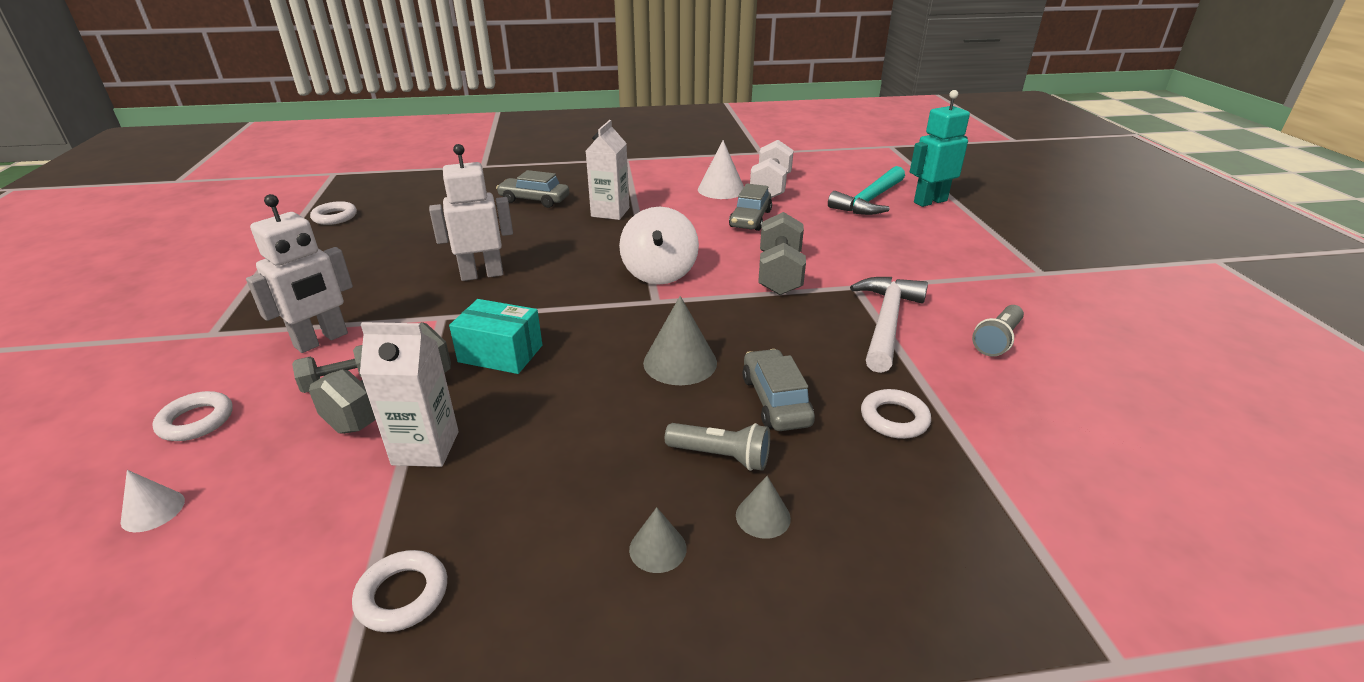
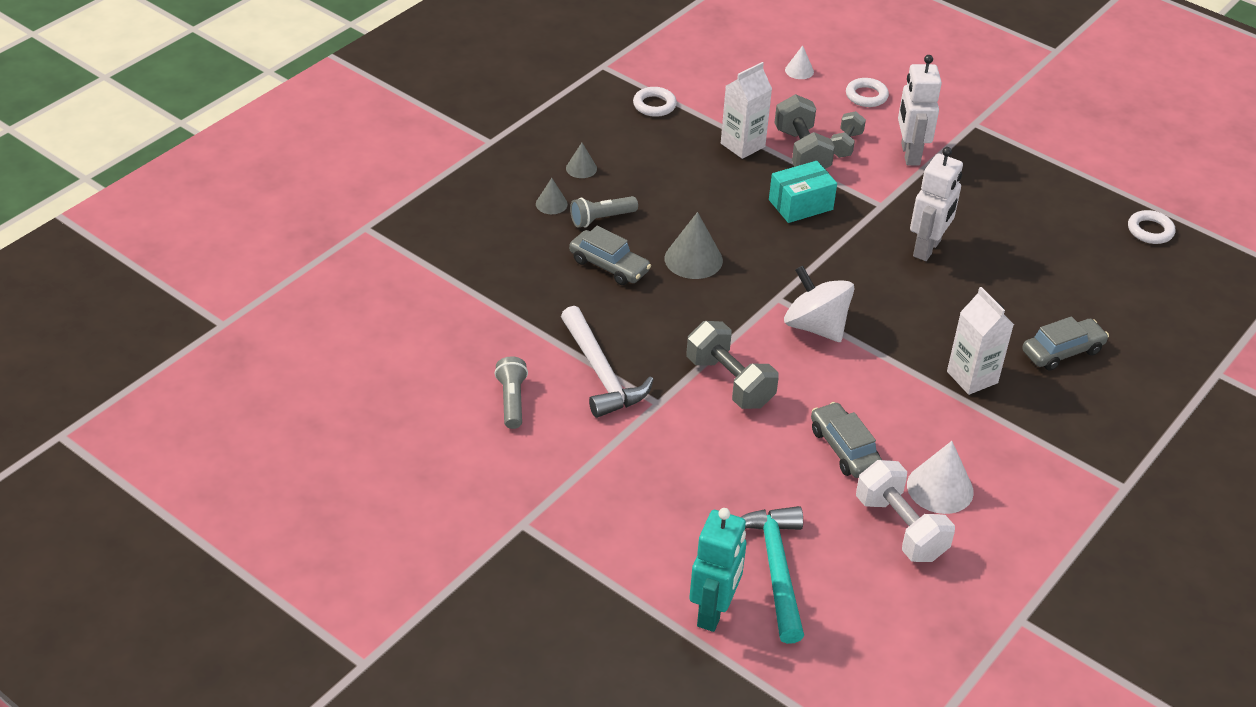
camera: 135 degrees right, 10 degrees up
white ring [861,389,931,439] -> none

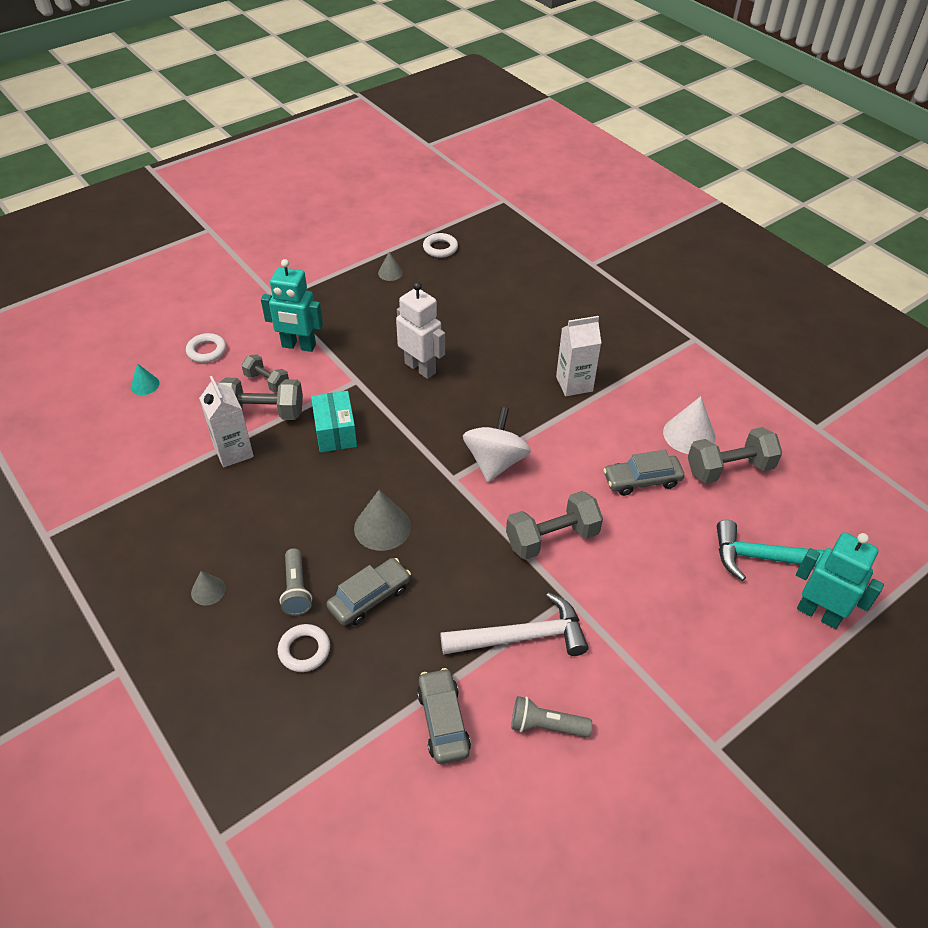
camera: 75 degrees left, 5 degrees up
grey cone [536,178,568,214] -> grey cone moved to [378,252,403,281]
white ring [633,87,677,117] -> white ring moved to [278,624,330,672]
white spinning top [784,266,854,342] -> white spinning top turned 135 degrees clockwise [463,407,531,482]
white cone [785,45,814,79] -> turquoise cone [131,363,160,395]
white dumbbell [856,460,955,562] -> grey dumbbell [688,427,782,484]
white robot [898,55,942,166] -> turquoise robot [261,259,323,352]
grey car [1022,316,1109,371] -> grey car moved to [417,668,471,764]

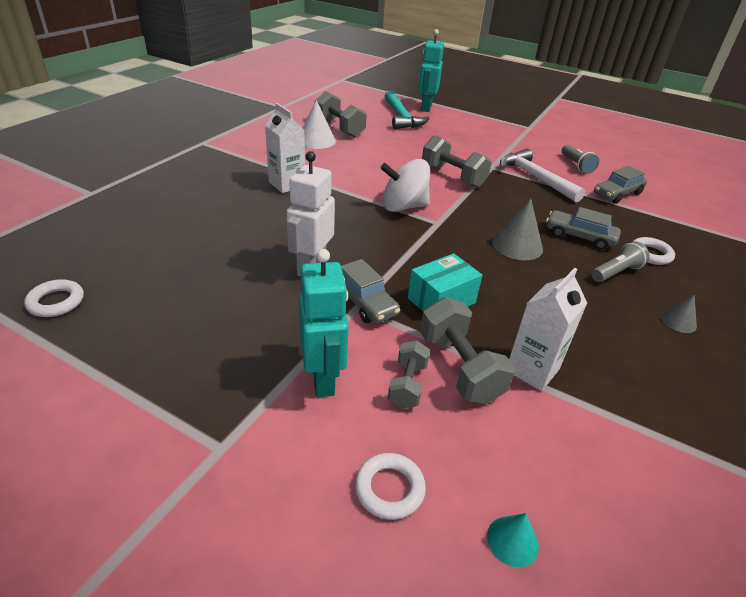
camera: 115 degrees left, 10 degrees down
grey cone [378,252,403,281] -> none
grey car [603,450,684,496] -> grey car moved to [341,259,400,324]

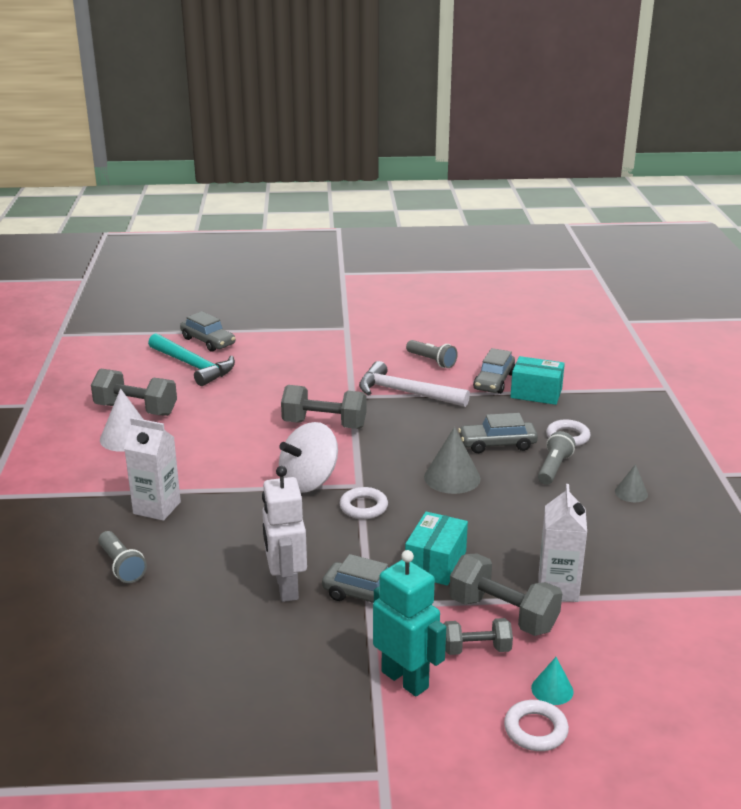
camera: 30 degrees left, 10 degrees down
white ring [24,279,84,317] -> white ring moved to [339,487,388,519]
grey dumbbell [388,340,430,409] -> grey dumbbell turned 75 degrees counterclockwise [444,618,513,655]
turquoise robot [418,29,444,112] -> grey car [180,311,235,352]
turquoise cone [487,513,539,567] -> turquoise cone moved to [531,657,574,705]
none -> grey flashlight [98,531,147,583]
none -> turquoise box [510,356,565,405]

